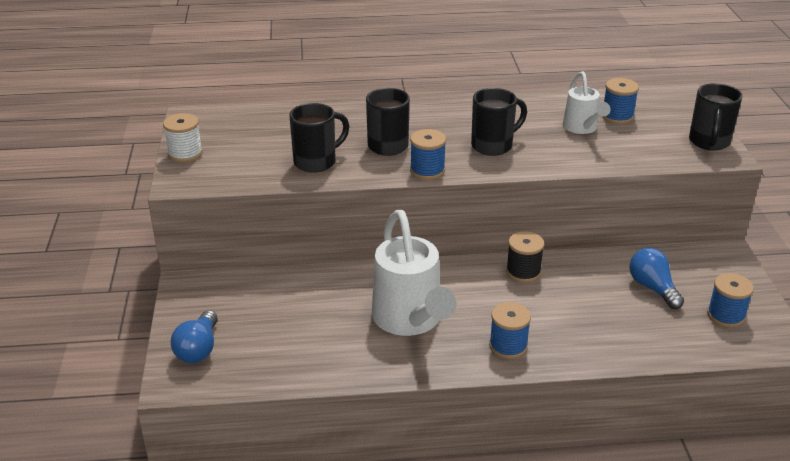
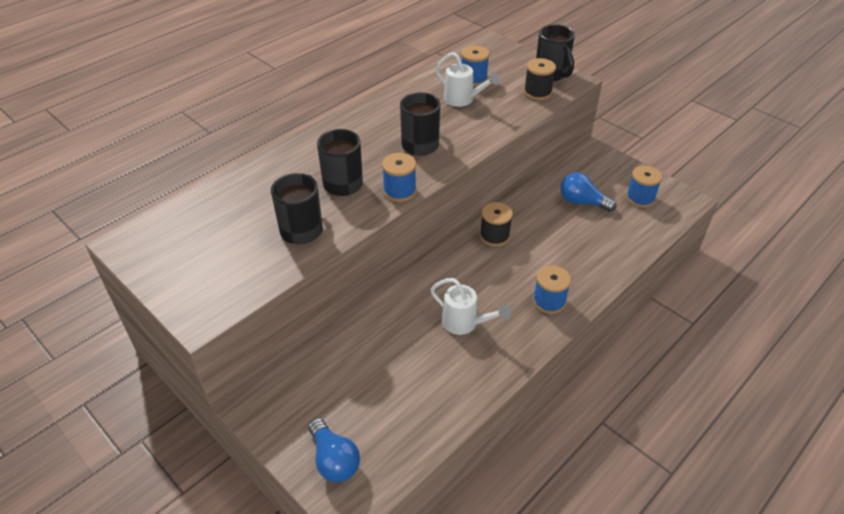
camera: 40 degrees left, 10 degrees up
white spool [163,113,203,163] -> none
white watering can [372,210,456,336] -> white watering can [430,278,511,335], size x0.56
none -> black spool [524,58,556,100]

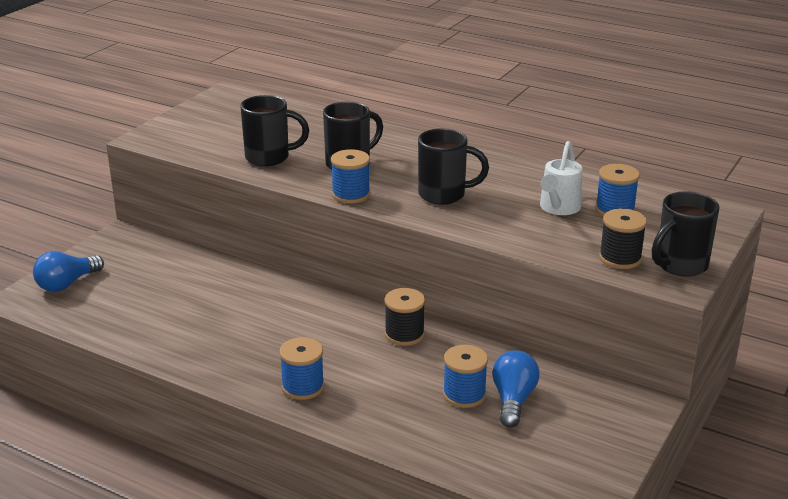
camera: 75 degrees right, 15 degrees down
white watering can [430,278,511,335] -> none
blue spool [626,166,662,208] -> blue spool moved to [443,345,488,408]

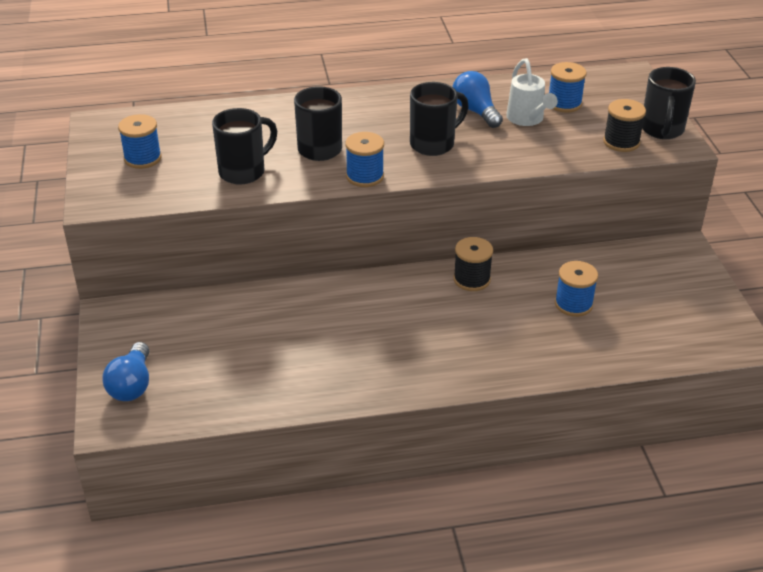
camera: 40 degrees left, 10 degrees up
blue spool [279,337,324,400] -> blue spool moved to [118,114,162,169]
blue light bulb [492,350,540,428] -> blue light bulb moved to [453,71,503,128]

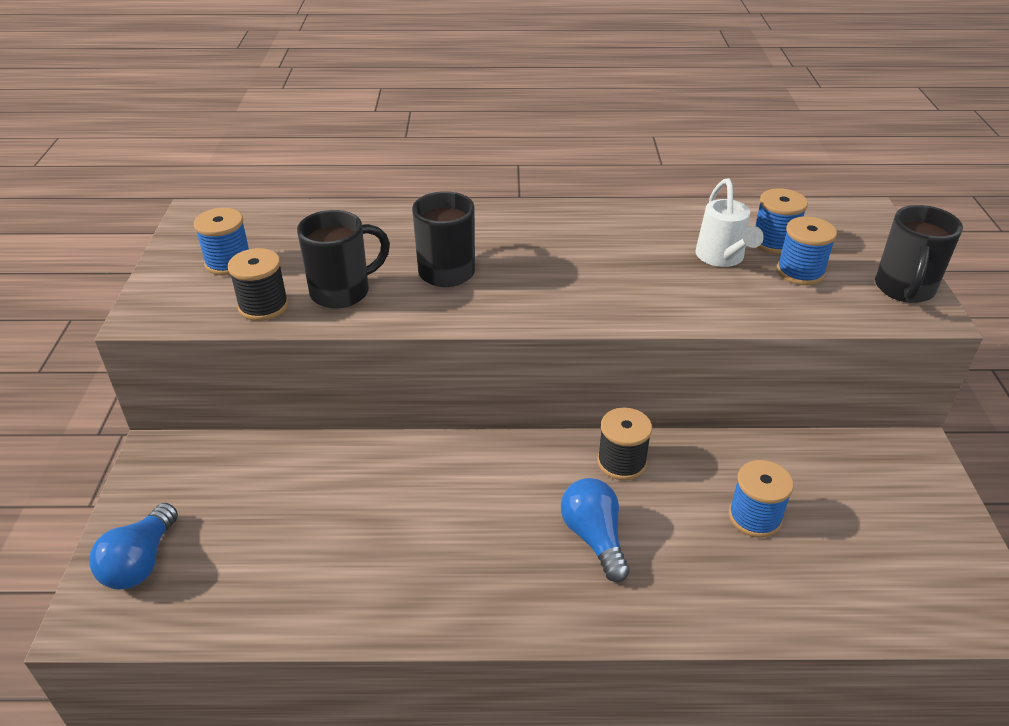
camera: 10 degrees right, 0 degrees up
blue spool [345,132,384,187] -> blue spool moved to [777,216,837,285]
black mug [410,82,469,156] -> none
blue light bulb [453,71,503,128] -> blue light bulb moved to [561,478,630,582]
black spool [603,99,646,152] -> black spool moved to [228,248,289,321]

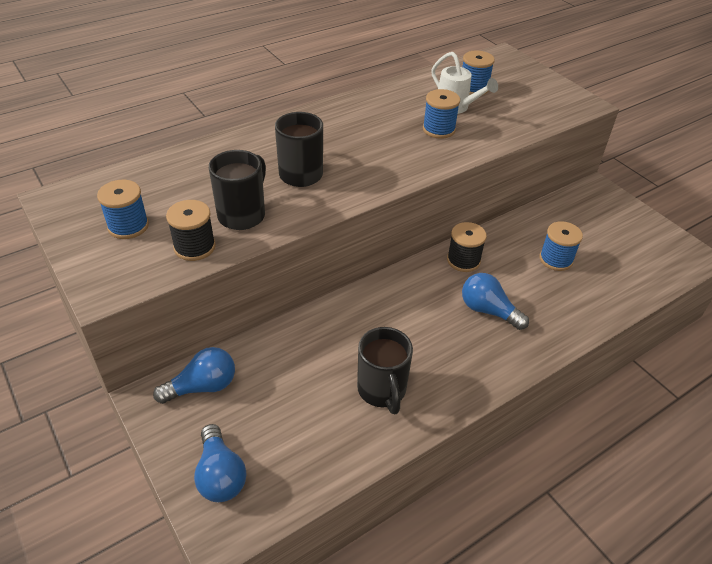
camera: 35 degrees left, 5 degrees up
blue spool [777,216,837,285] -> blue spool moved to [423,89,460,139]
black mug [875,205,963,303] -> black mug moved to [357,327,413,414]
none -> blue light bulb [153,347,235,404]

